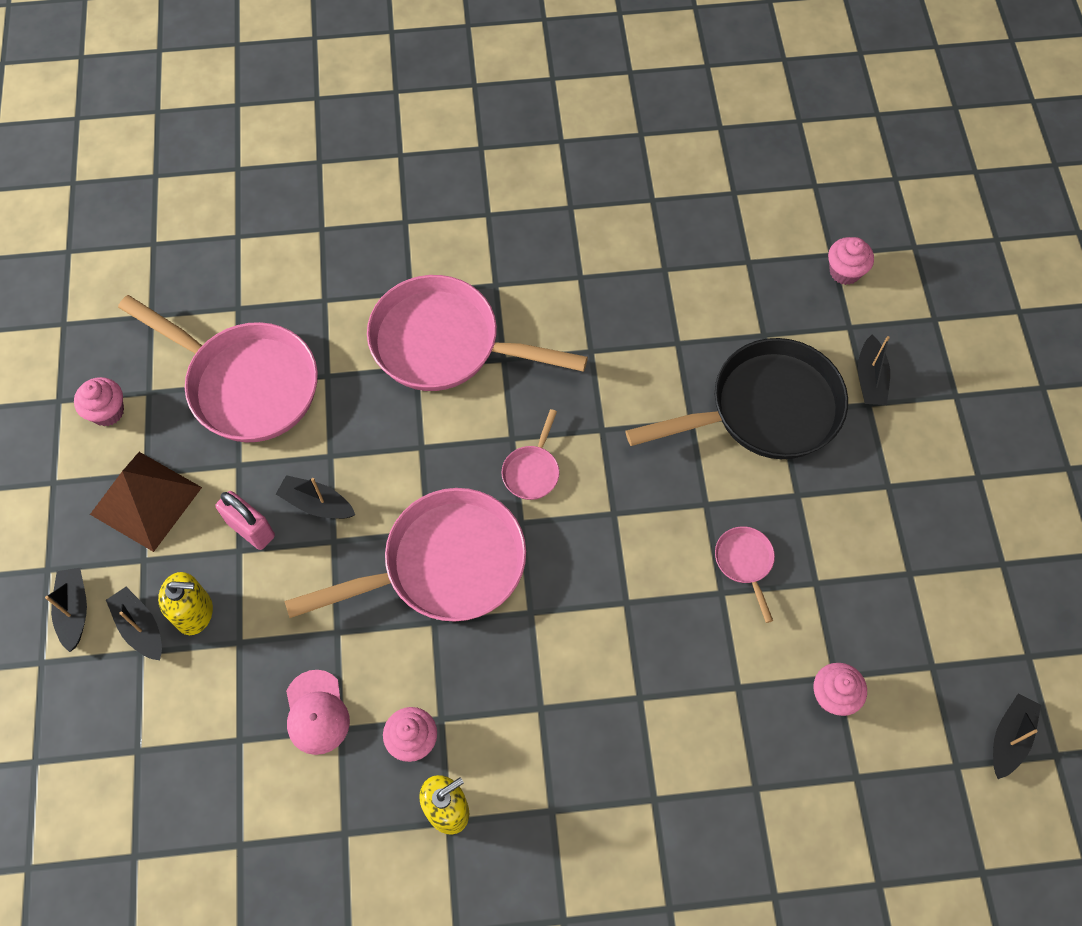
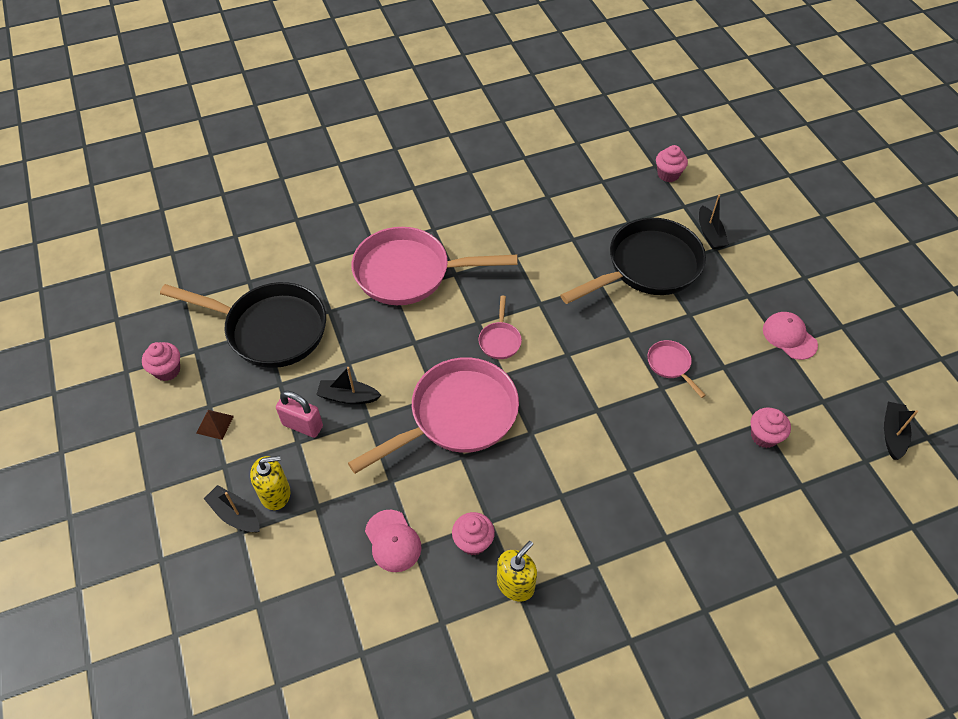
camera: 15 degrees left, 10 degrees down
black boat [45,568,87,652] -> none
brown pyramid [90,452,202,552] -> brown pyramid [196,410,234,440], size x0.45
pink pan [118,295,318,442] -> black pan [160,282,326,368]
none -> pink cap [763,312,818,360]

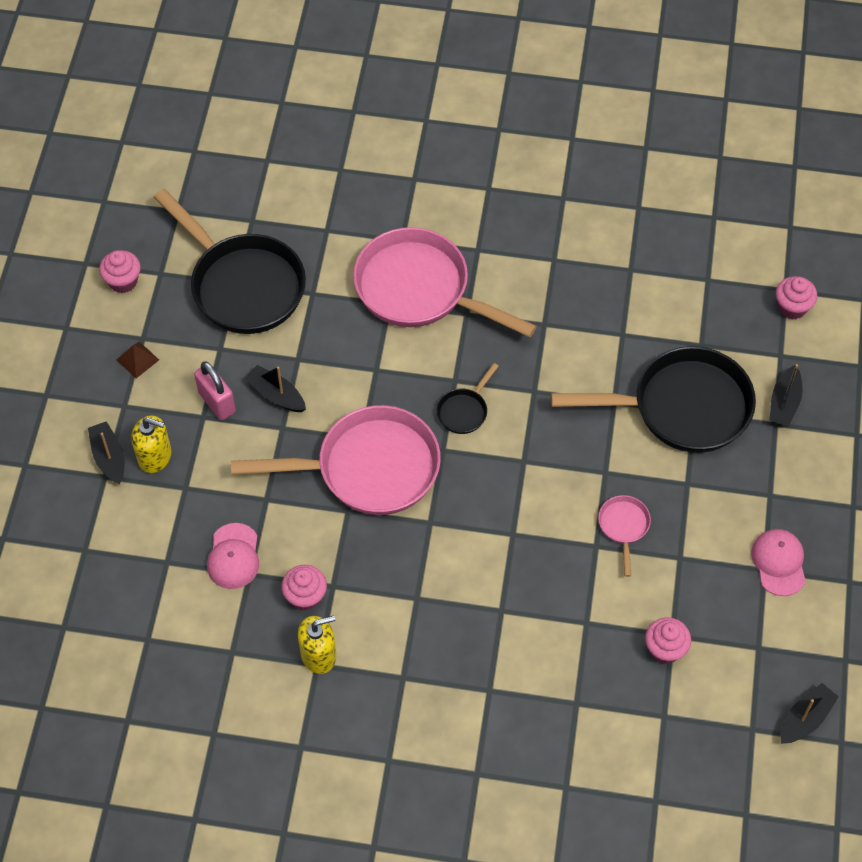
camera: 30 degrees right, 5 degrees up
pink pan [479,296,522,359] -> black pan [437,363,499,434]

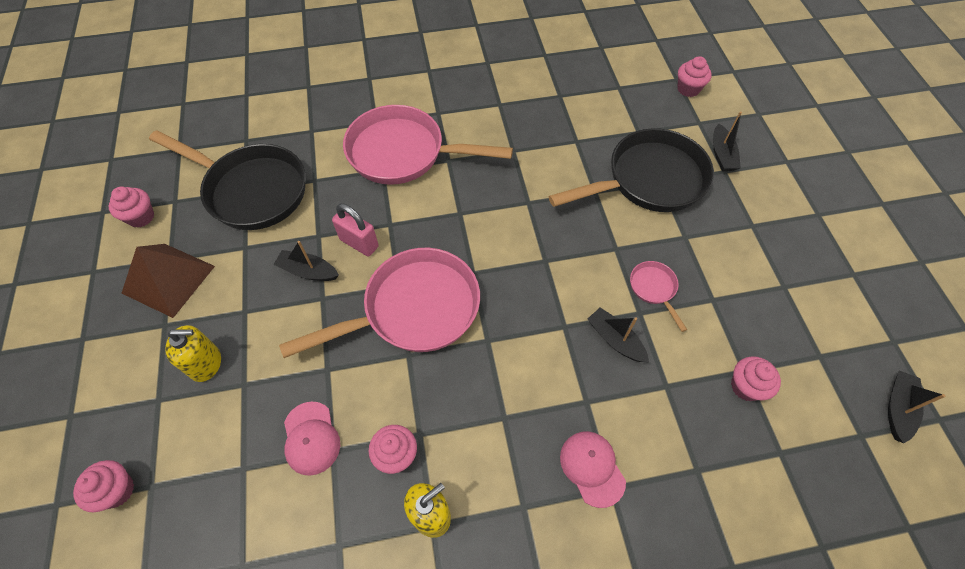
camera: 20 degrees left, 0 degrees up
black boat [88,421,124,484] -> black boat moved to [588,308,649,362]
brown pyramid [117,342,159,378] -> brown pyramid [122,244,215,318], size x2.21
pink padlock [194,361,236,420] -> pink padlock moved to [332,203,379,256]
black pan [437,363,499,434] -> none
pink cap [751,529,806,596] -> pink cap moved to [560,431,626,508]
none -> pink cupcake [73,460,134,512]

